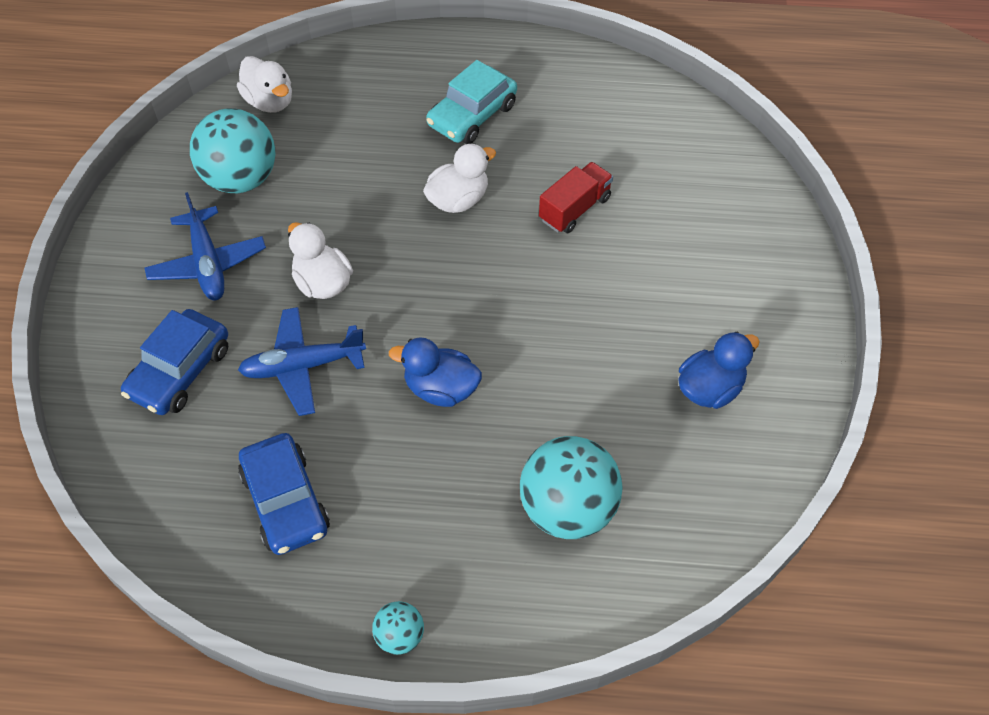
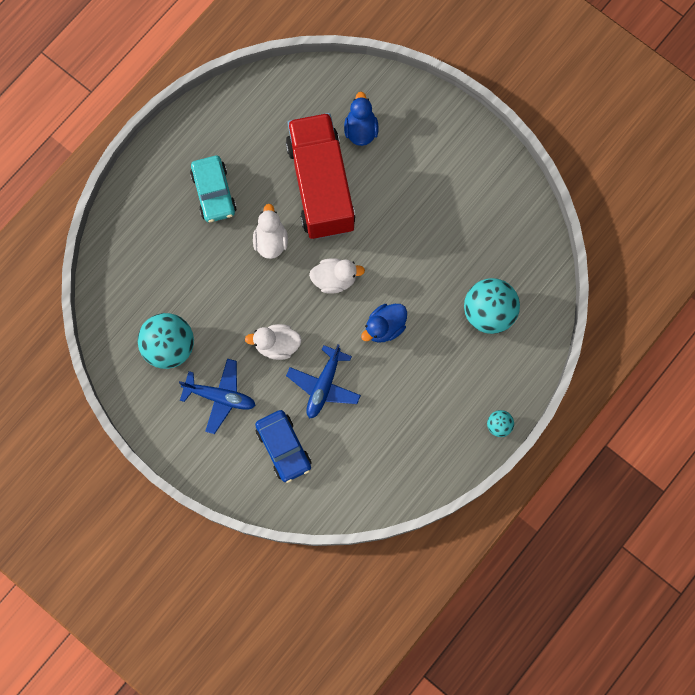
camera: 55 degrees left, 20 degrees up
white duck [237,56,292,113] -> white duck moved to [309,258,365,294]
blue car [238,433,330,555] -> none
red truck [539,162,613,233] -> red truck [286,113,356,239], size x2.30
blue duck [678,332,760,409] -> blue duck moved to [344,92,379,146]

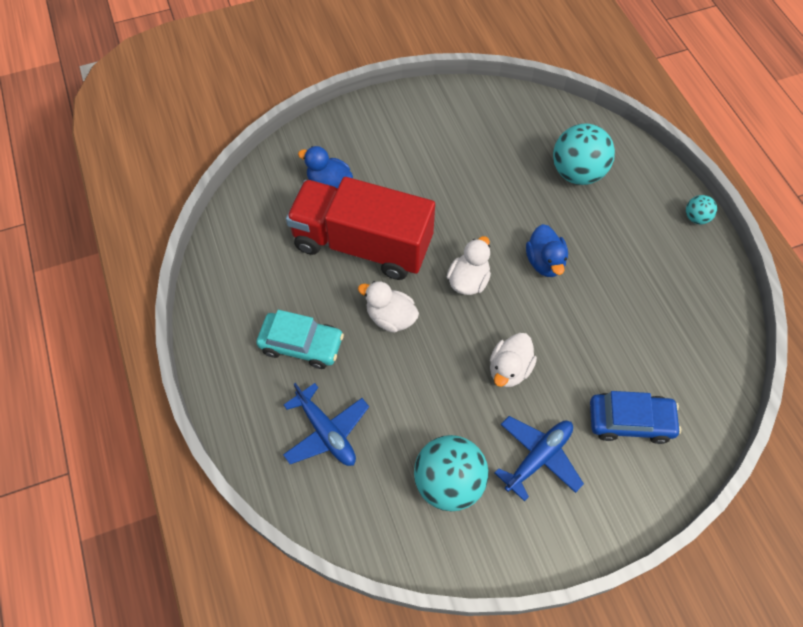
camera: 60 degrees left, 15 degrees down
blue plane [286,344,361,419] -> blue plane moved to [283,383,369,466]

